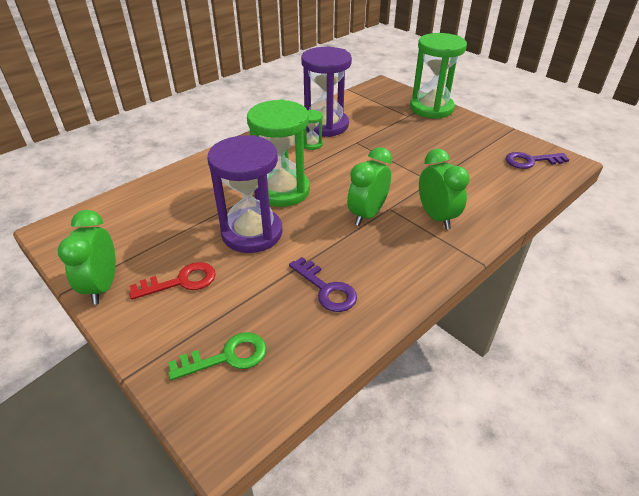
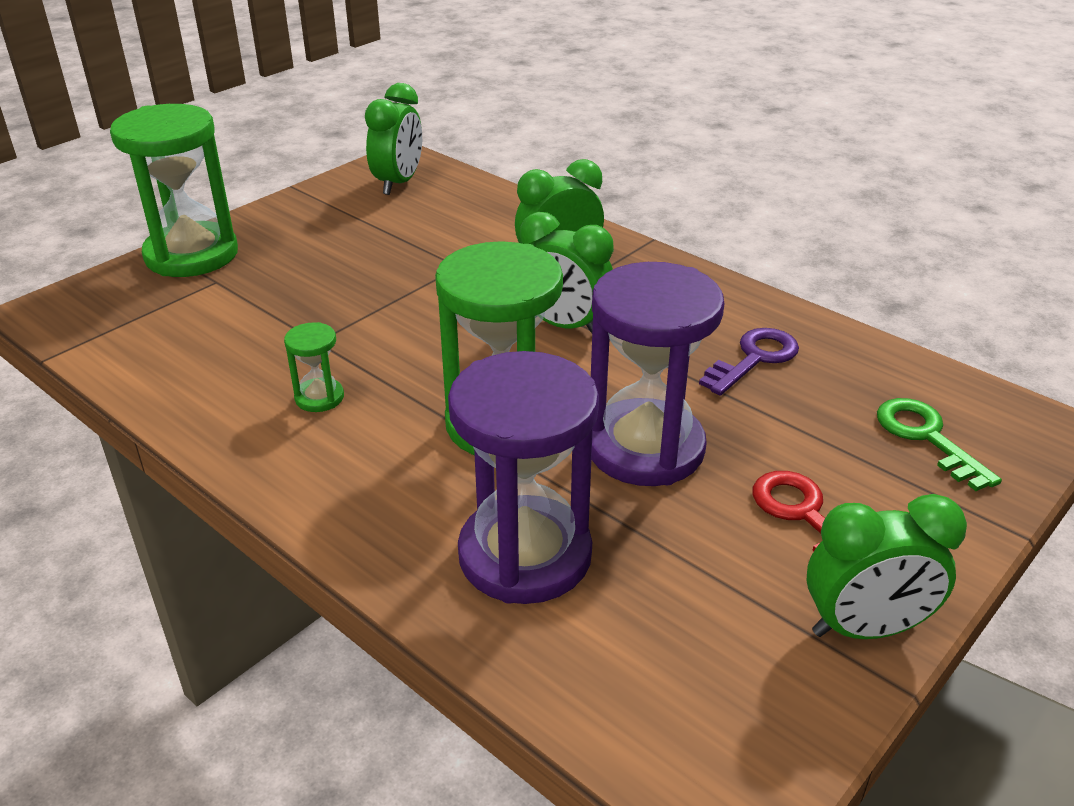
camera: 95 degrees left, 5 degrees down
purple hourglass [301,47,352,137] -> purple hourglass moved to [448,351,599,604]
purple key [506,152,569,169] -> green clock [365,83,422,195]

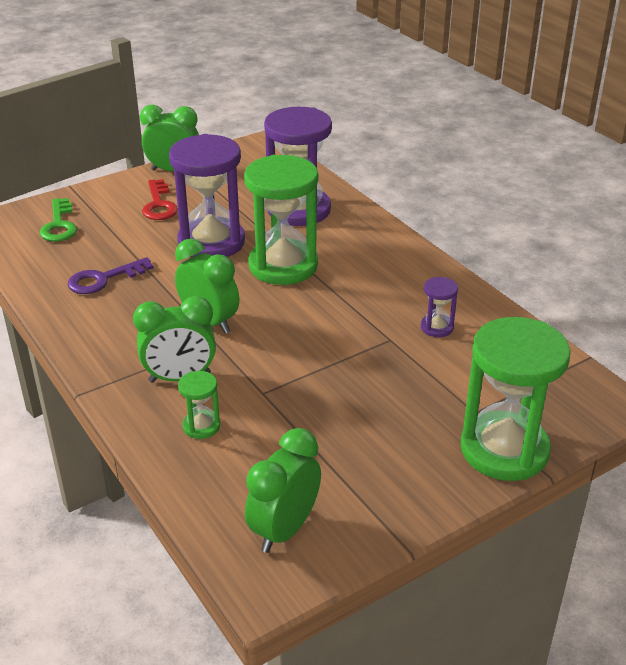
camera: 165 degrees left, 0 degrees up
green hourglass [284,322,344,412] -> green hourglass moved to [178,371,220,439]
none -> purple hourglass [421,277,458,337]

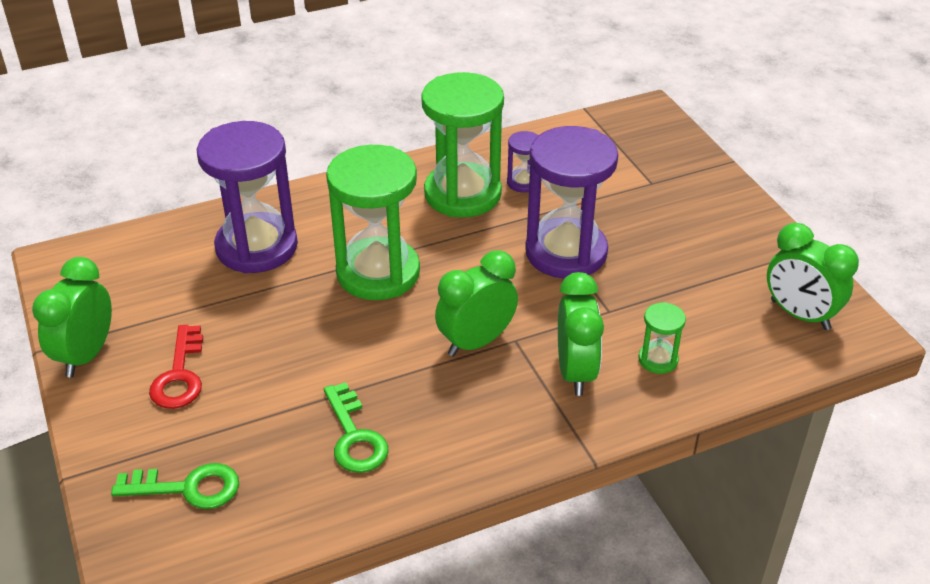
camera: 80 degrees left, 5 degrees up
purple key [68,257,154,294] -> green key [323,382,388,473]
red key [142,179,178,220] -> red key turned 90 degrees clockwise [149,325,203,409]
purple hourglass [169,134,245,257] -> purple hourglass moved to [525,126,618,279]
green hourglass [460,317,571,481] -> green hourglass moved to [421,72,504,217]

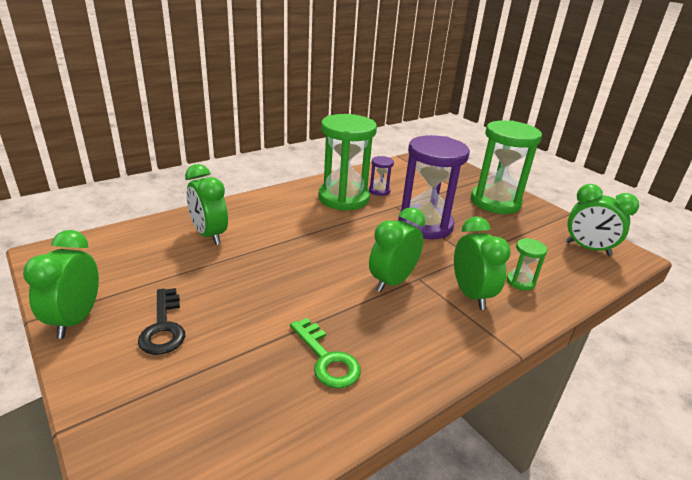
camera: 15 degrees left, 10 degrees down
green key [111,463,239,509] -> none
red key [149,325,203,409] -> black key [138,288,185,355]
purple hourglass [197,121,298,273] -> green clock [185,164,228,245]
green hourglass [326,145,420,300] -> green hourglass moved to [471,120,542,214]

